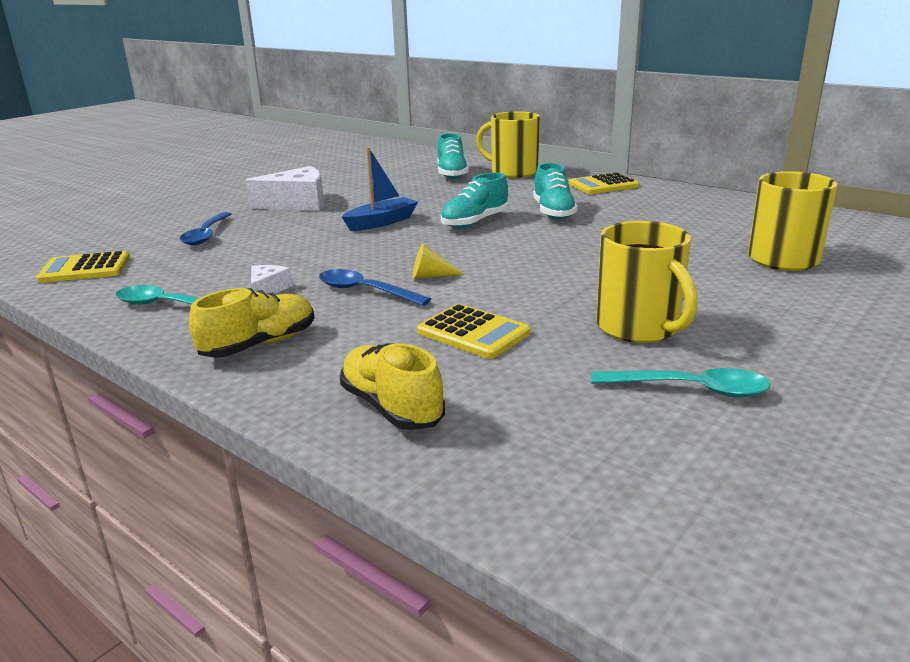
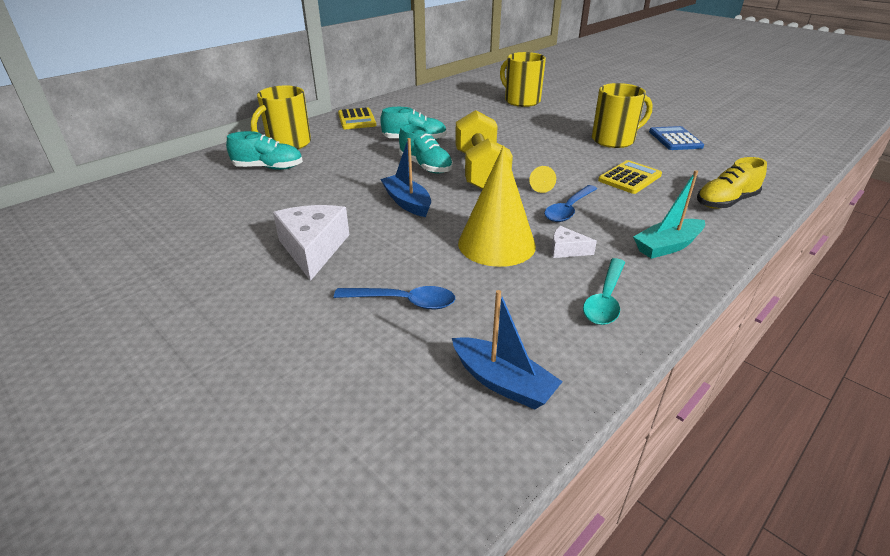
camera: 85 degrees left, 10 degrees up
yellow calculator [36,251,130,283] -> blue boat [452,290,563,410]
yellow shoe [189,288,315,358] -> turquoise boat [633,170,705,259]
turquoise spoon [591,368,770,397] -> blue calculator [649,126,704,150]
none -> yellow dumbbell [455,110,513,189]
none -> yellow cone [458,145,536,267]

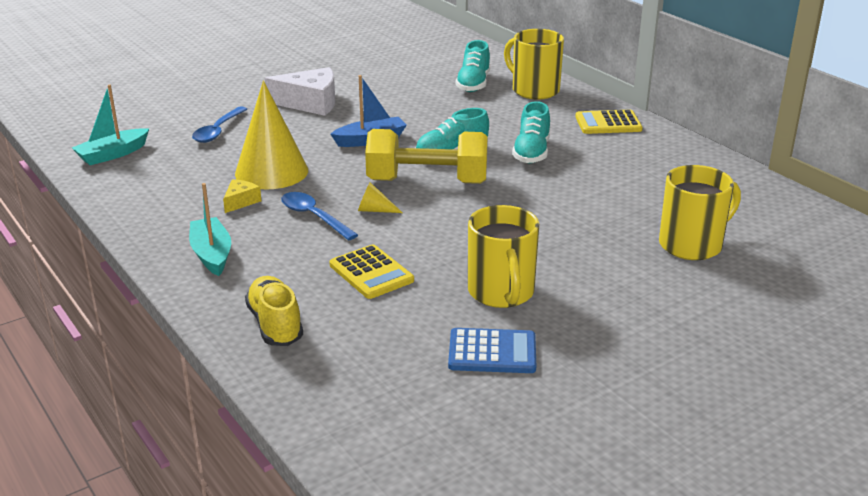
camera: 100 degrees right, 5 degrees down
blue boat [452,290,563,410] -> turquoise boat [72,84,149,165]
white cheese [551,226,597,258] -> yellow cheese [223,179,261,213]
turquoise spoon [583,258,625,325] -> none

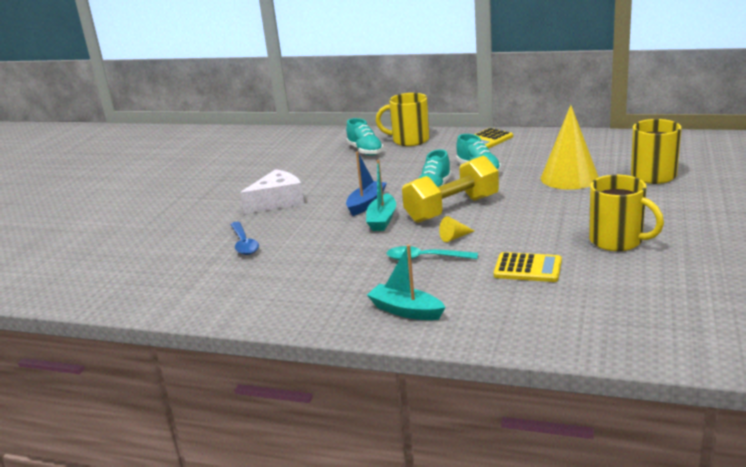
camera: 35 degrees left, 5 degrees down
turquoise boat [72,84,149,165] -> turquoise boat moved to [366,160,396,231]
yellow cheese [223,179,261,213] -> none
yellow cone [235,80,308,189] -> yellow cone moved to [541,105,599,190]
yellow shoe [245,276,303,346] -> none
blue spoon [281,192,358,240] -> turquoise spoon [387,246,478,260]
blue calculator [448,328,536,373] -> none

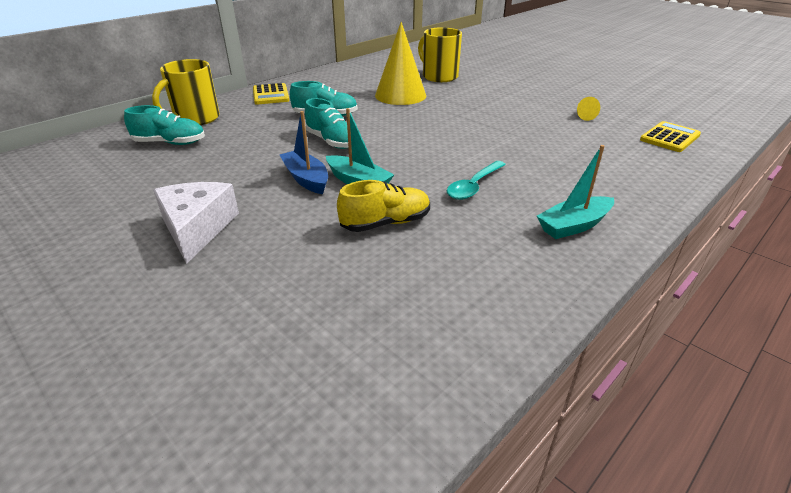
camera: 65 degrees left, 10 degrees up
blue spoon [230,222,259,255] -> none
yellow dumbbell [402,155,499,223] -> none
yellow cone [439,216,474,242] -> yellow cone moved to [577,97,600,121]
yellow calculator [494,252,562,282] -> yellow calculator moved to [640,121,701,152]
yellow mug [589,175,664,251] -> none
none -> yellow shoe [337,180,430,232]

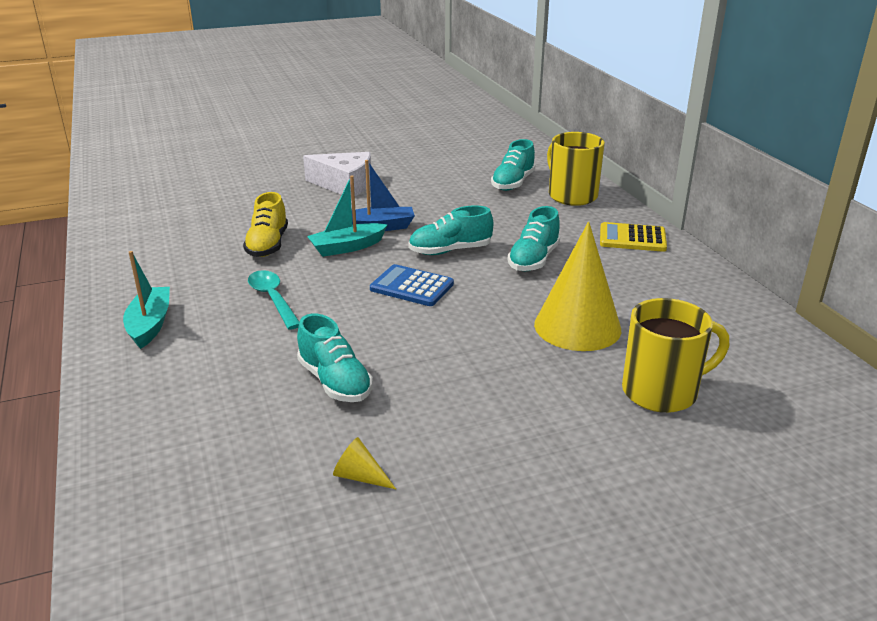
camera: 115 degrees right, 5 degrees down
yellow calculator [640,121,701,152] -> none
none -> turquoise shoe [297,314,373,402]
none -> blue calculator [370,264,454,306]

